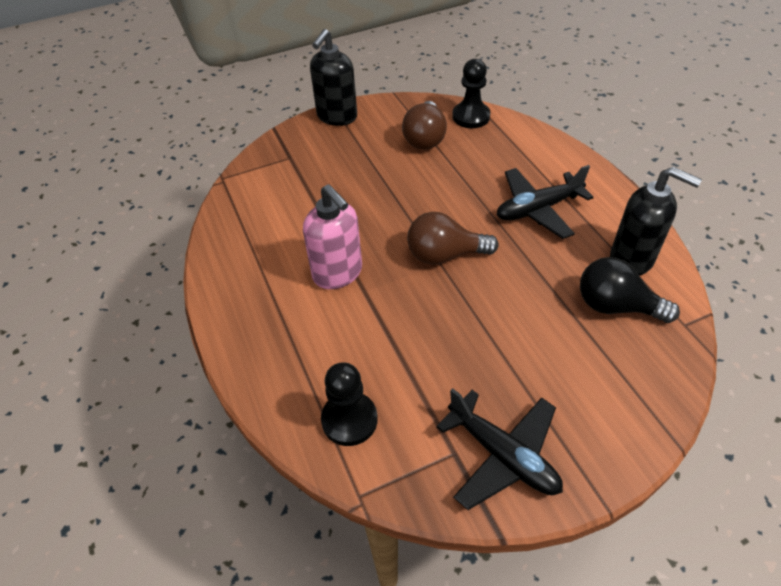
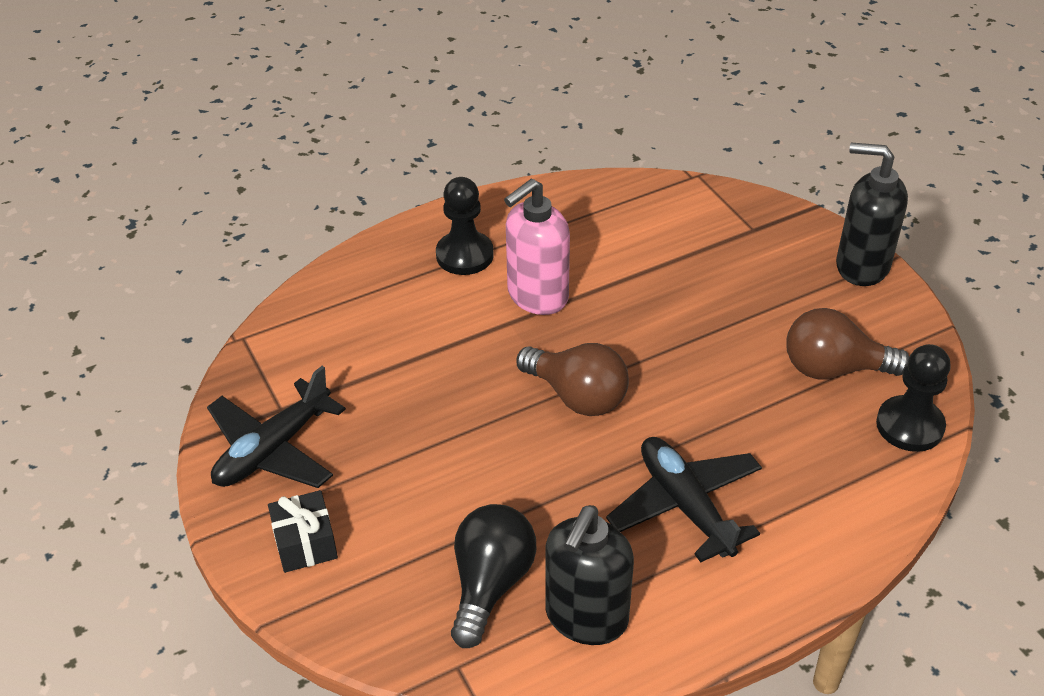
camera: 85 degrees right, 5 degrees down
black pawn [321,362,378,446] -> black pawn moved to [436,177,494,275]
brown light bulb [407,212,499,265] -> brown light bulb turned 135 degrees clockwise [516,343,629,416]
none -> black gift [268,490,338,573]

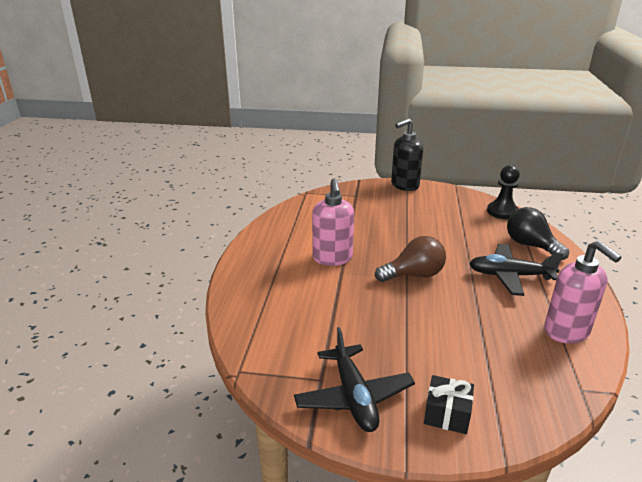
camera: 55 degrees left, 15 degrees down
black pawn [436,177,494,275] -> none
black light bulb [451,504,536,648] -> black light bulb moved to [507,207,569,260]
black soap dispenser [545,505,634,645] -> pink soap dispenser [544,241,622,344]
brown light bulb [786,308,909,379] -> none

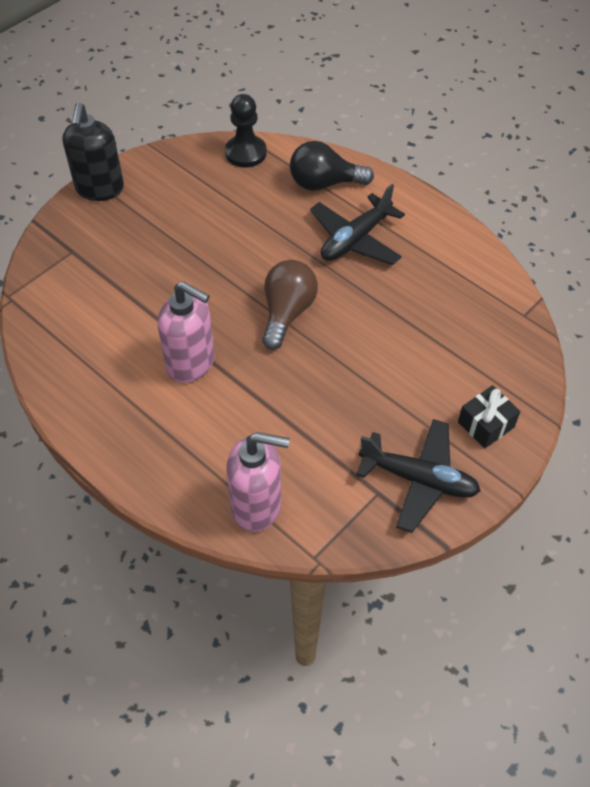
camera: 55 degrees left, 25 degrees up
pink soap dispenser [544,241,622,344] -> pink soap dispenser moved to [226,432,290,532]

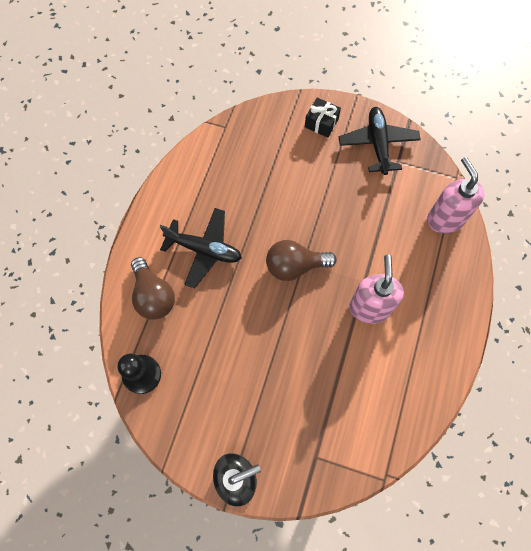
camera: 115 degrees left, 15 degrees up
black light bulb [290,141,374,191] -> brown light bulb [131,257,175,320]

